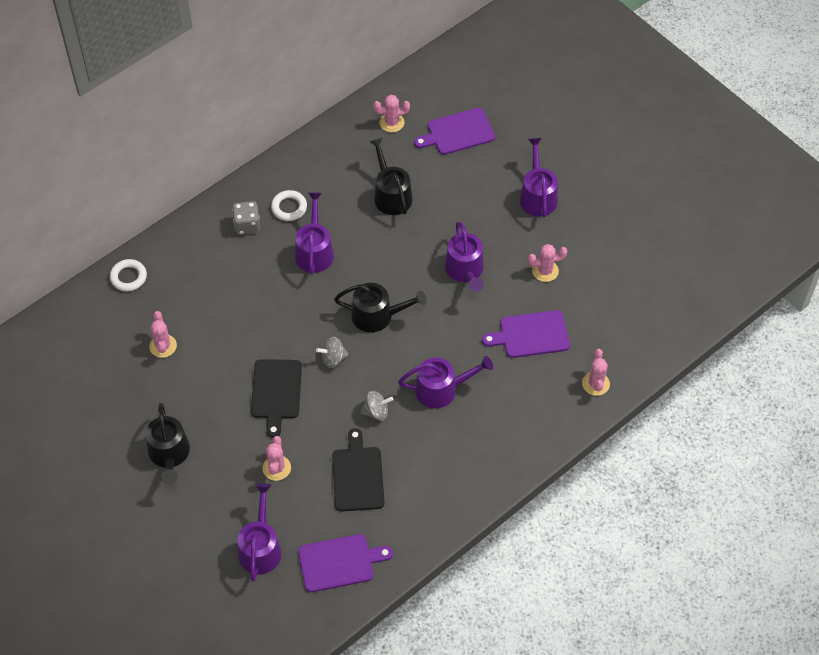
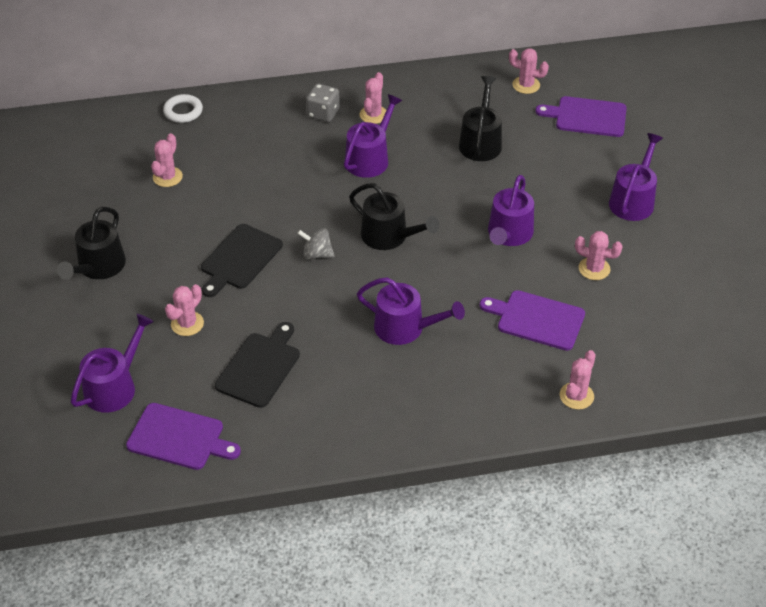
camera: 30 degrees right, 10 degrees down
white ring [271,190,307,221] -> pink cactus [360,72,387,124]
grey spinning top [361,391,394,421] -> none

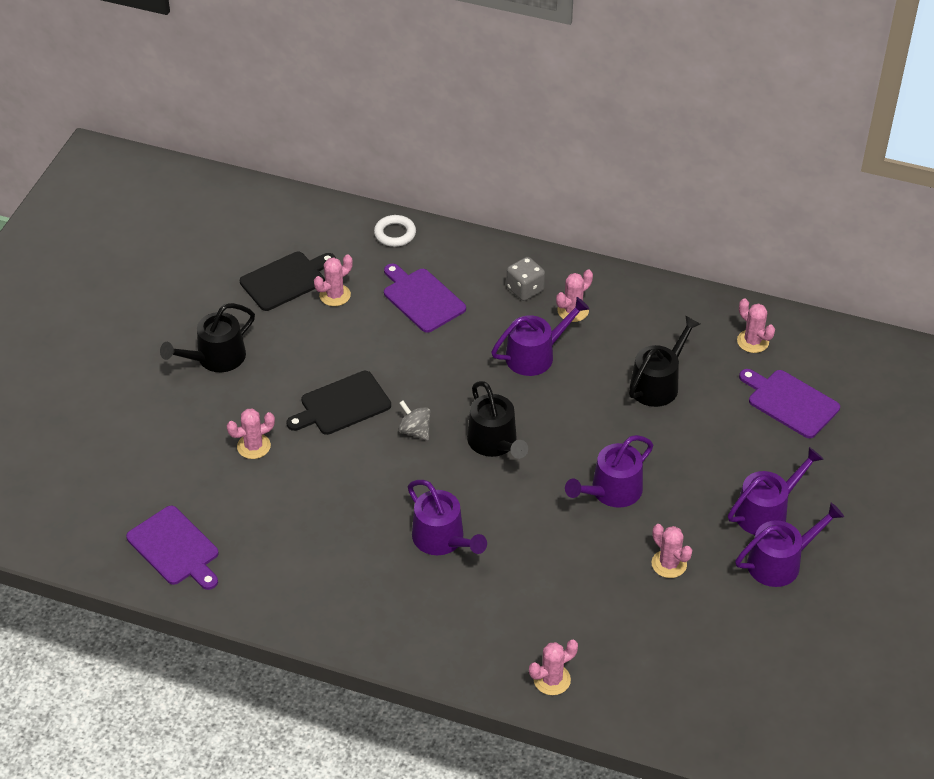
camera: 30 degrees right, 0 degrees up
purple watering can [71,314,154,413] -> purple watering can moved to [735,503,844,587]
black cutting board [215,322,300,408] -> black cutting board moved to [240,252,336,311]
purple cutting board [480,290,585,351] -> purple cutting board moved to [384,264,466,333]

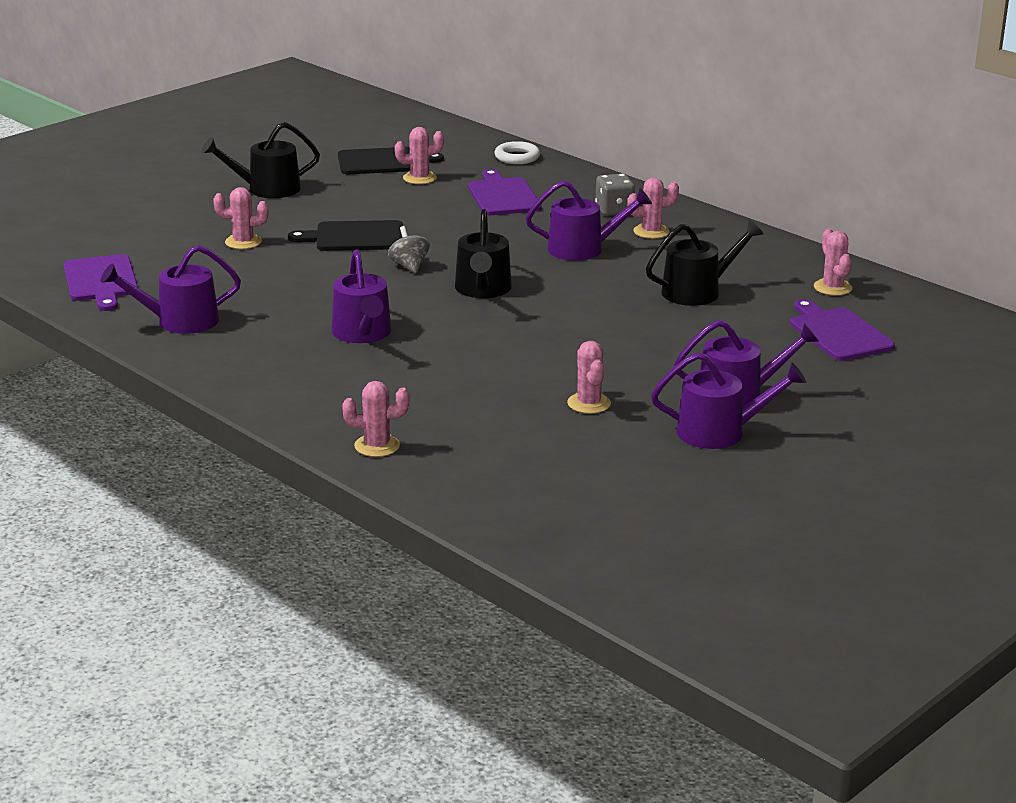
camera: 25 degrees right, 20 degrees down
purple watering can [565,435,653,508] -> purple watering can moved to [101,245,241,334]

